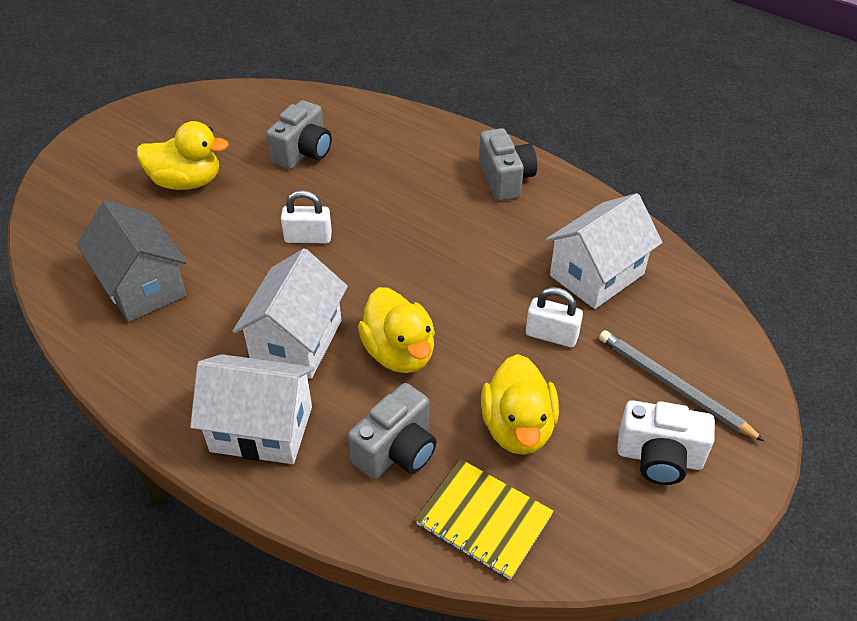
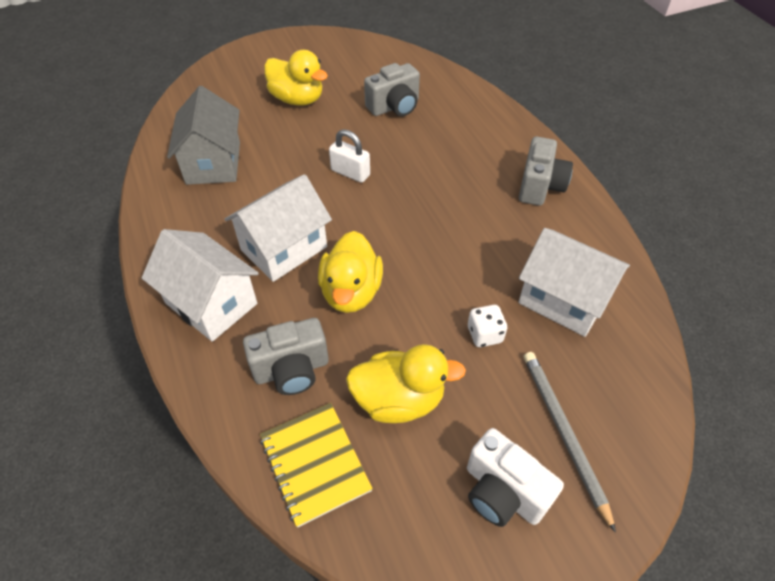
camera: 30 degrees right, 5 degrees up
yellow duck [481,354,559,455] -> yellow duck turned 120 degrees counterclockwise [346,344,466,423]
white padlock [526,287,583,347] -> white dice [468,305,507,347]
white house [545,193,663,309] -> white house turned 45 degrees clockwise [518,228,630,337]

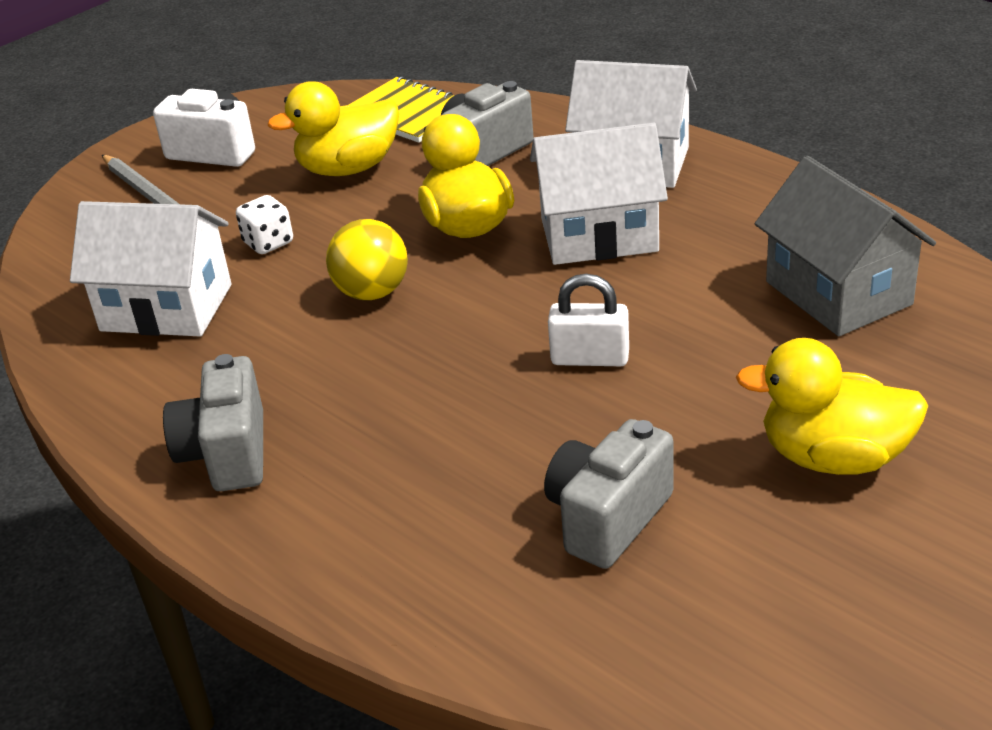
camera: 160 degrees right, 15 degrees down
white house [224,174,332,282] -> white house turned 60 degrees clockwise [530,123,668,265]
none -> yellow ball [326,219,408,300]

